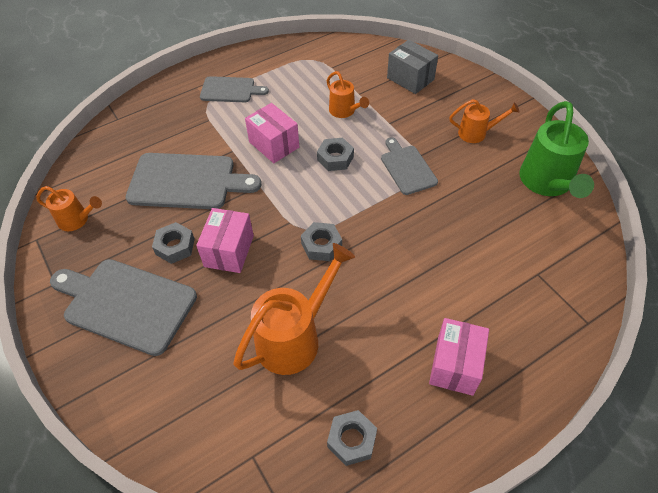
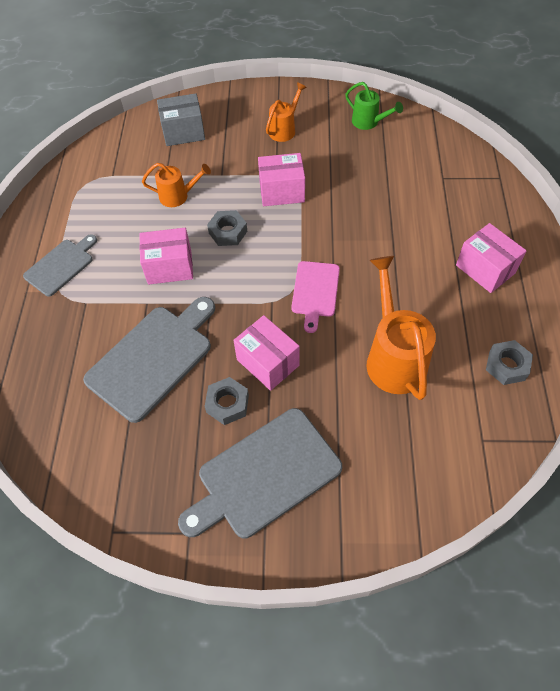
camera: 55 degrees left, 5 degrees up
orange watering can [36,186,102,231] -> none
grey nut [301,222,342,261] -> pink cutting board [291,261,340,333]
grey cutting board [381,137,438,195] -> pink box [258,153,305,206]
green watering can [520,101,594,198] -> green watering can [345,82,403,130], size x0.56

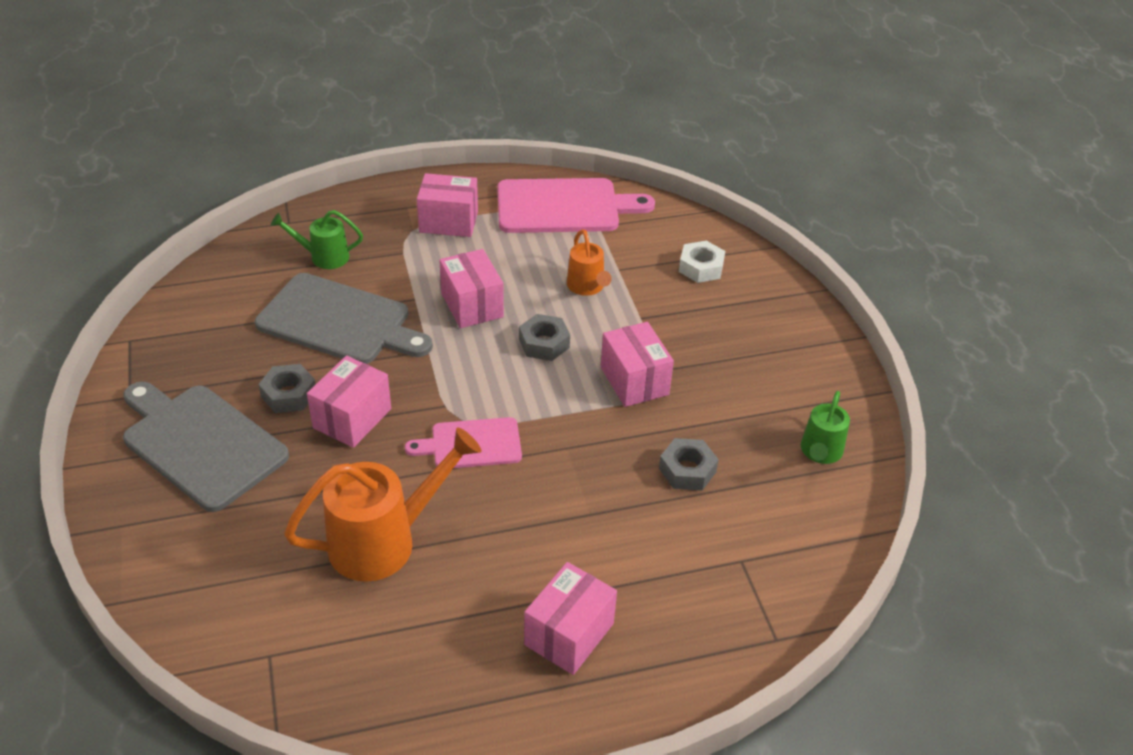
camera: 70 degrees right, 15 degrees down
grey cutting board [23,234,97,296] -> pink box [417,173,478,237]
grey box [157,93,205,146] -> white nut [679,241,725,283]
orange watering can [266,82,307,142] -> none
grey nut [486,340,533,385] -> grey nut moved to [659,438,719,491]
none -> green watering can [271,210,363,269]
none -> pink cutting board [497,178,655,233]

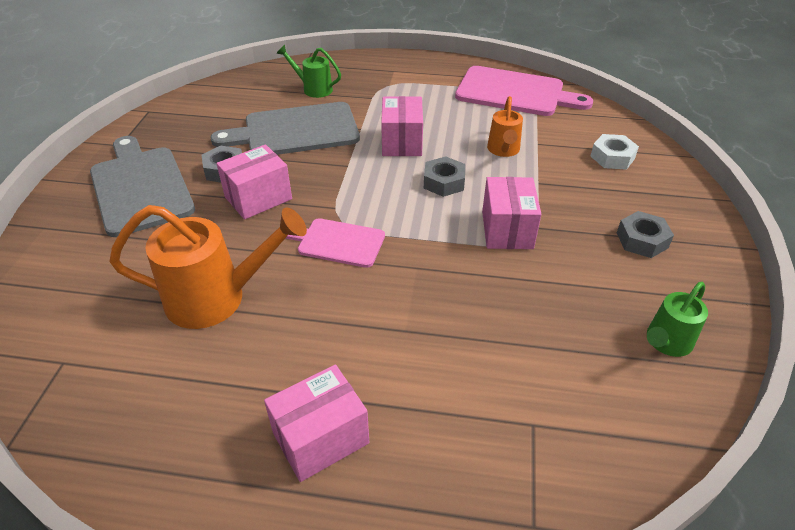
camera: 25 degrees right, 0 degrees up
grey cutting board [255,273,433,364] -> grey cutting board turned 120 degrees clockwise [210,102,360,155]
pink box [417,173,478,237] -> none
grey nut [659,438,719,491] -> grey nut moved to [617,211,674,258]

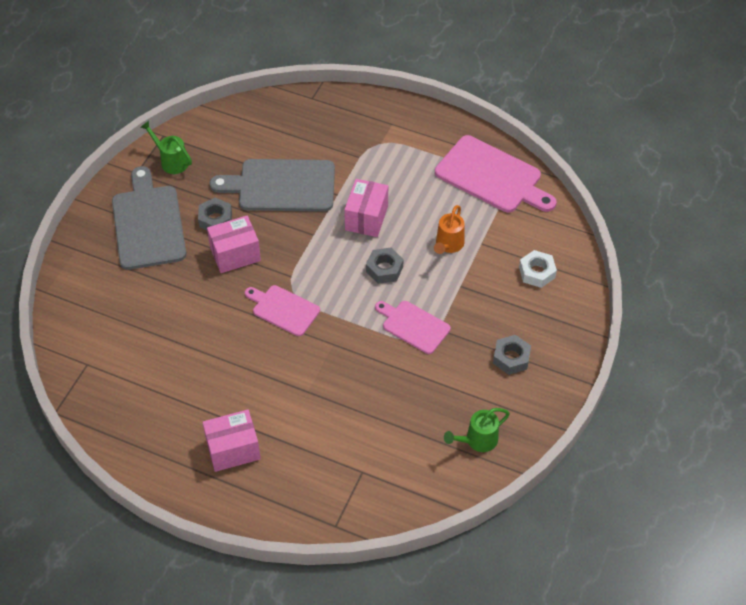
camera: 15 degrees right, 10 degrees up
orange watering can [109,205,307,329] -> none
green watering can [277,45,341,98] -> green watering can moved to [141,121,192,174]
pink box [482,177,541,249] -> pink cutting board [375,301,451,354]

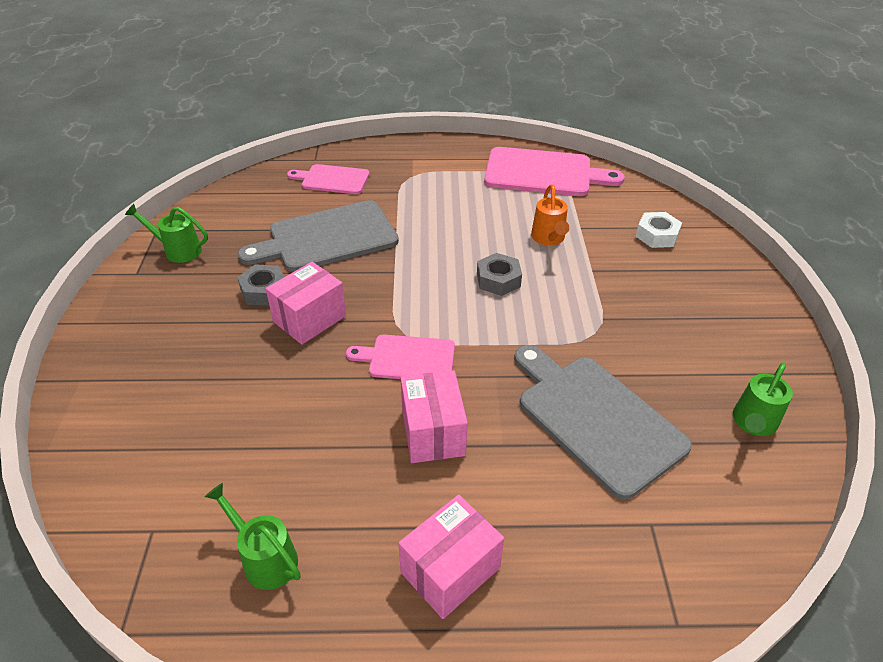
camera: 25 degrees left, 10 degrees down
grey cutting board [112,166,186,270] -> grey cutting board moved to [514,345,692,500]
pink box [344,179,388,237] -> pink box moved to [401,370,468,463]
pink cutting board [375,301,451,354] -> pink cutting board moved to [287,164,370,194]
grey nut [493,335,531,375] -> none
none -> green watering can [205,483,301,590]

